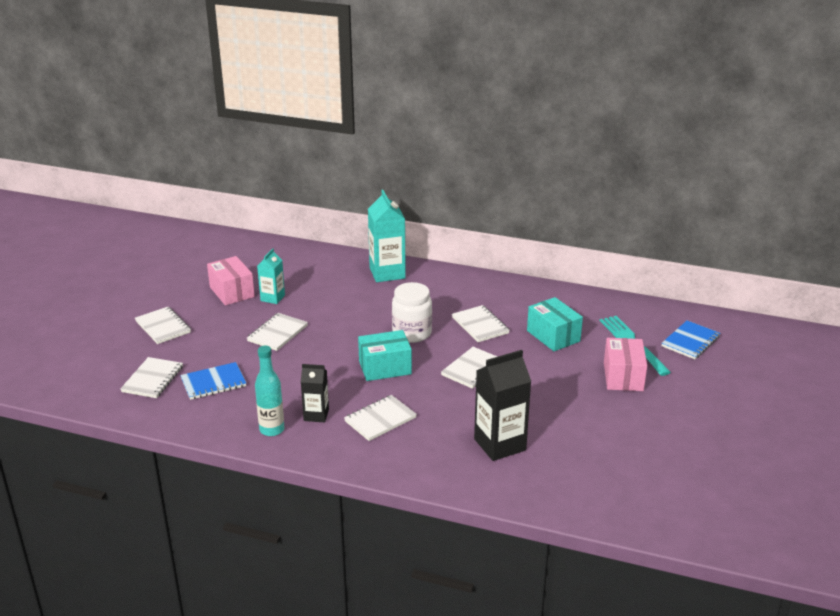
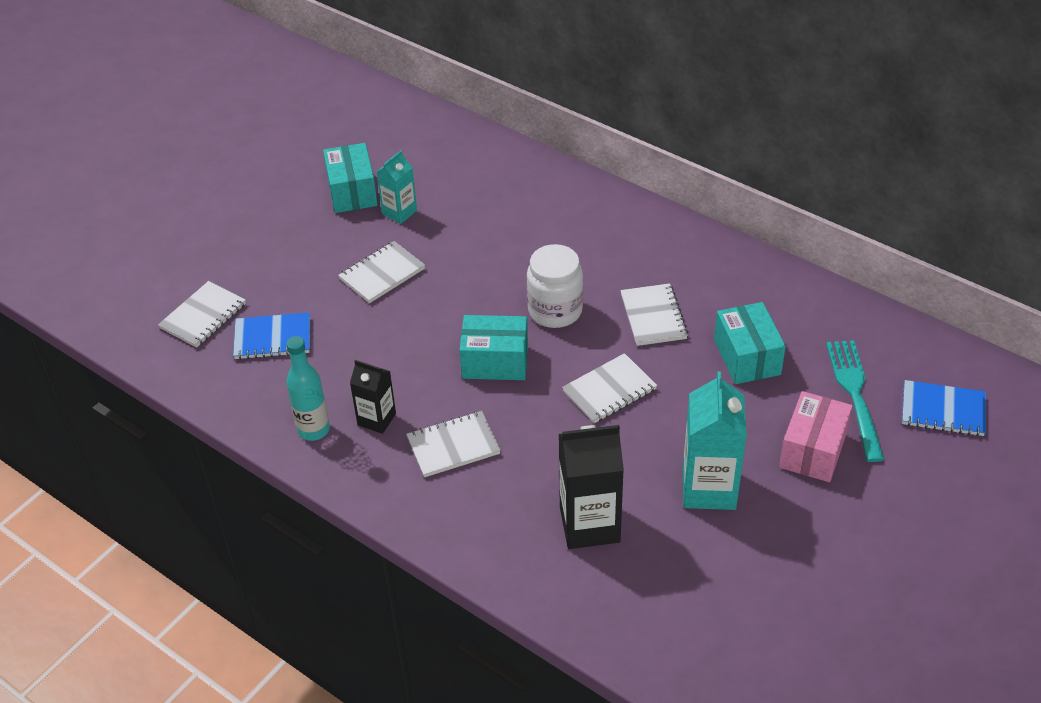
camera: 20 degrees right, 15 degrees up
white notebook [135,307,191,344] -> none
pink box [207,256,255,305] -> turquoise box [323,143,378,213]
turquoise carton [368,190,406,282] -> turquoise carton moved to [683,371,747,510]
blue notebook [661,321,720,359] -> blue notebook turned 45 degrees clockwise [902,380,986,436]

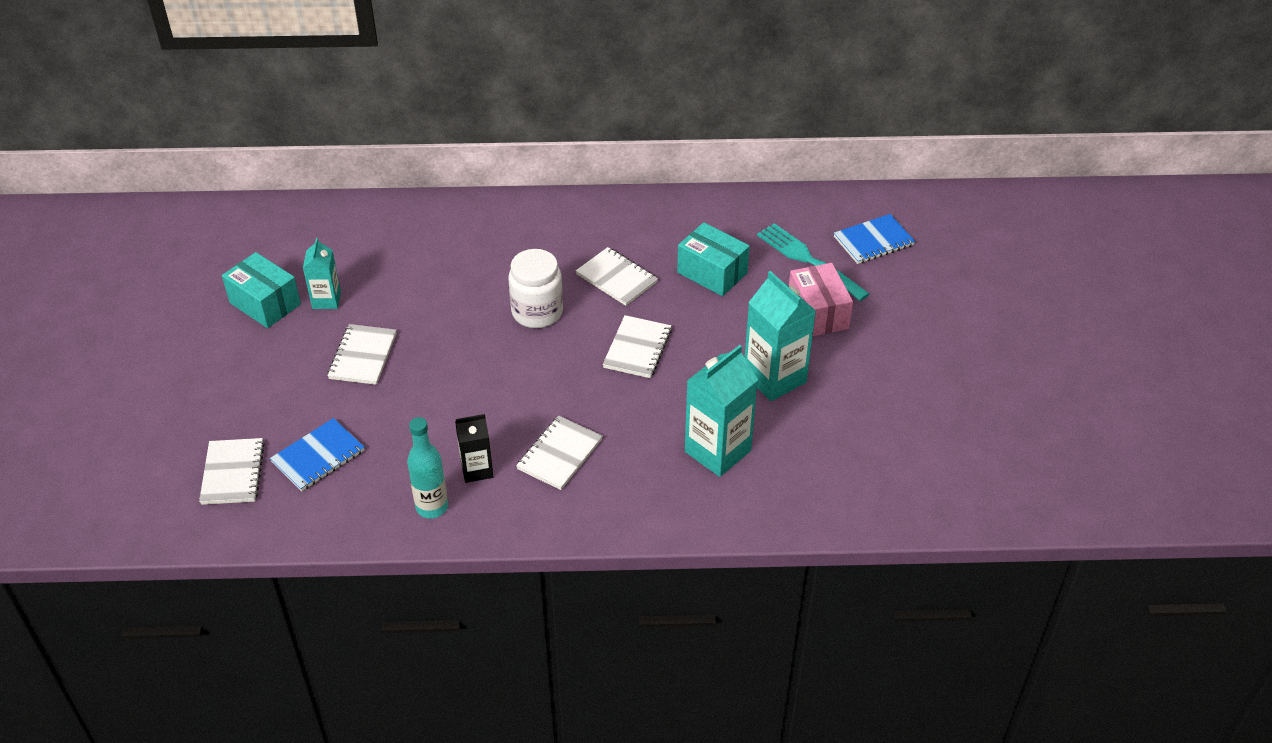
camera: 40 degrees left, 0 degrees up
turquoise box [459,315,528,380] -> none
black carton [559,425,624,549] -> turquoise carton [685,345,758,477]

